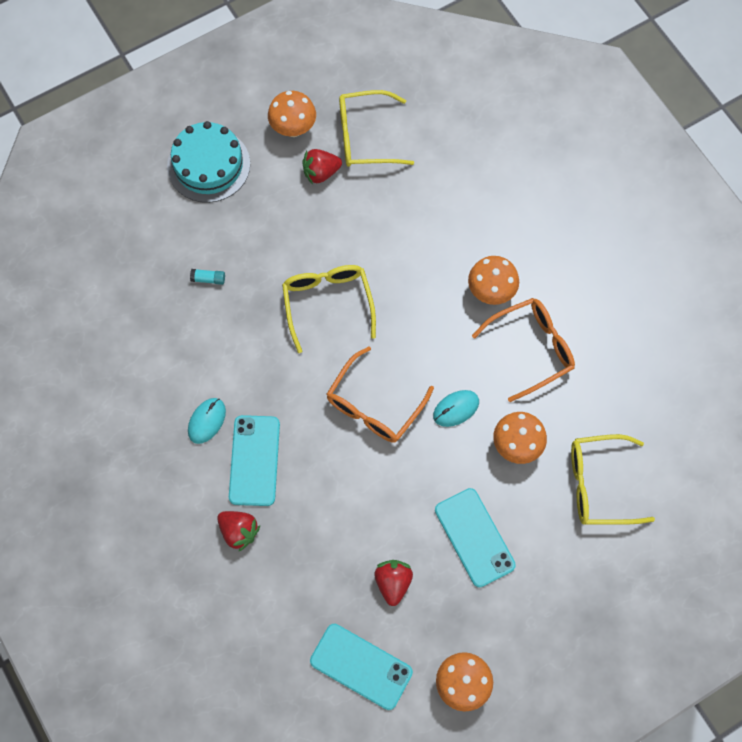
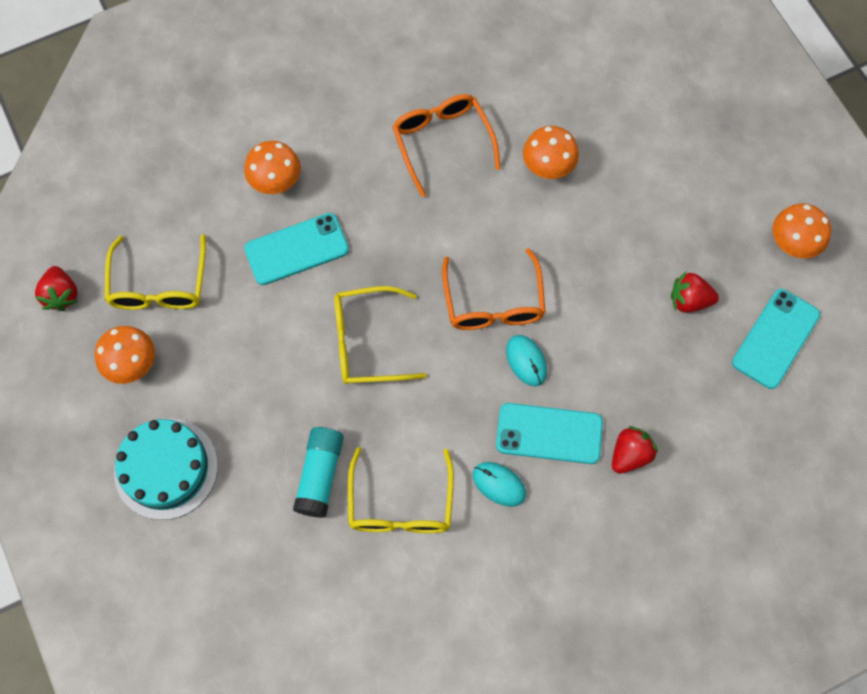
camera: 85 degrees left, 0 degrees up
turquoise glue stick [190,269,225,285] -> turquoise glue stick [293,427,344,518], size x2.11
red strawberry [303,149,342,185] -> red strawberry moved to [35,266,78,311]
orange glasses [327,347,434,443] -> orange glasses turned 45 degrees clockwise [442,248,546,330]
turquoise mouse [433,390,479,427] -> turquoise mouse moved to [506,335,547,386]
turquoise phone [435,488,516,587] -> turquoise phone moved to [244,213,349,285]
orange mushroom [468,256,519,305] -> orange mushroom moved to [244,141,301,194]
yellow glasses [571,434,655,525] -> yellow glasses moved to [348,447,454,533]

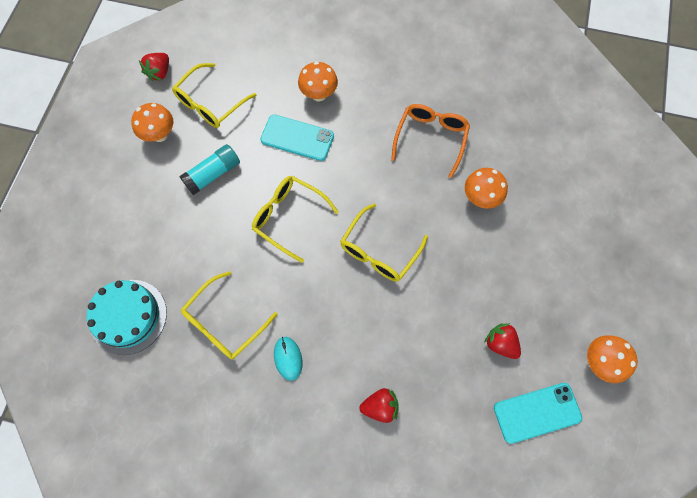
camera: 40 degrees right, 0 degrees up
turquoise cake [114,418,218,520] -> turquoise cake moved to [87,280,167,355]
turquoise glue stick [293,427,344,518] -> turquoise glue stick moved to [179,144,240,195]
orange glasses [442,248,546,330] -> yellow glasses [340,203,428,282]
turquoise phone [496,403,603,464] -> none
turquoise mouse [506,335,547,386] -> none

